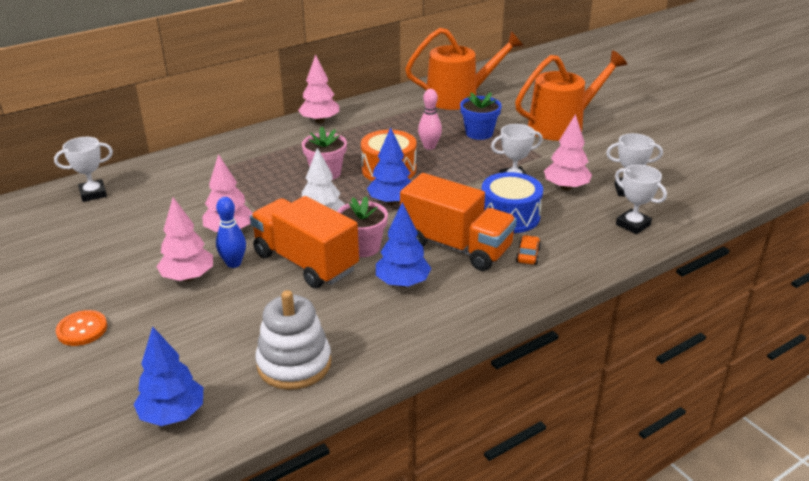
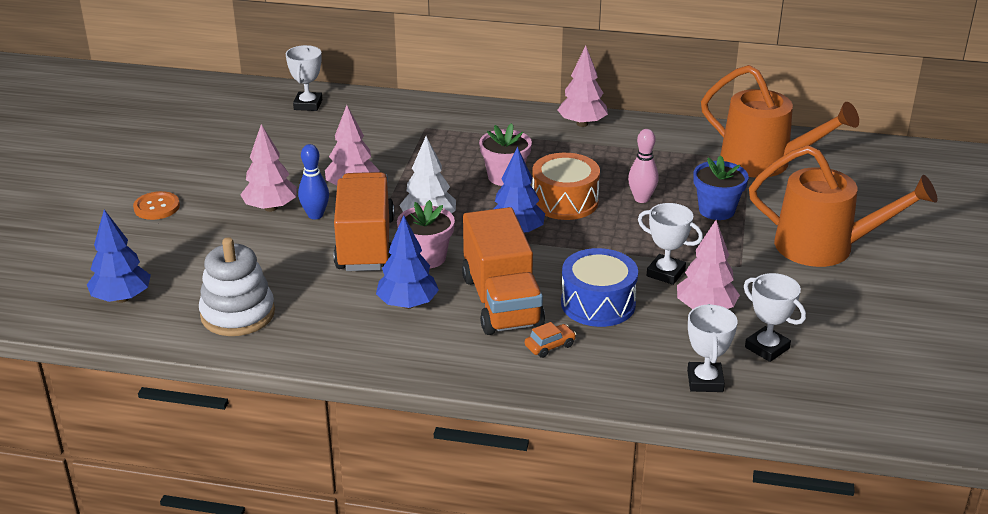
camera: 45 degrees right, 0 degrees up
white trophy [54,137,113,202] -> white trophy turned 75 degrees clockwise [286,45,322,111]

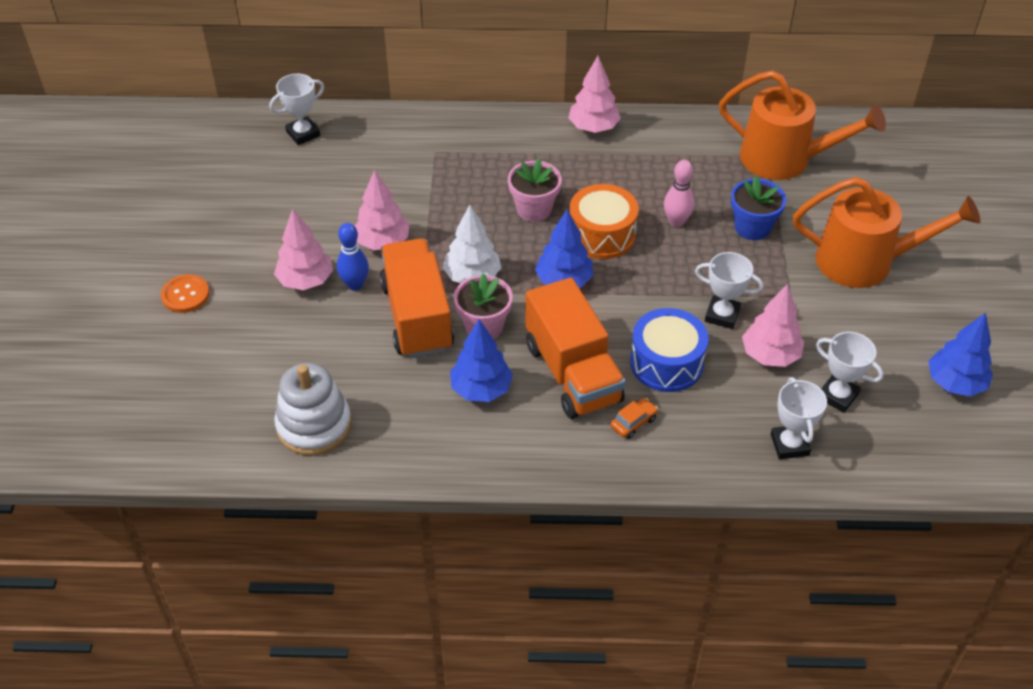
camera: 10 degrees left, 15 degrees up
blue tree [87,210,151,303] -> blue tree moved to [929,313,993,396]
white trophy [286,45,322,111] -> white trophy turned 60 degrees clockwise [270,74,324,145]

